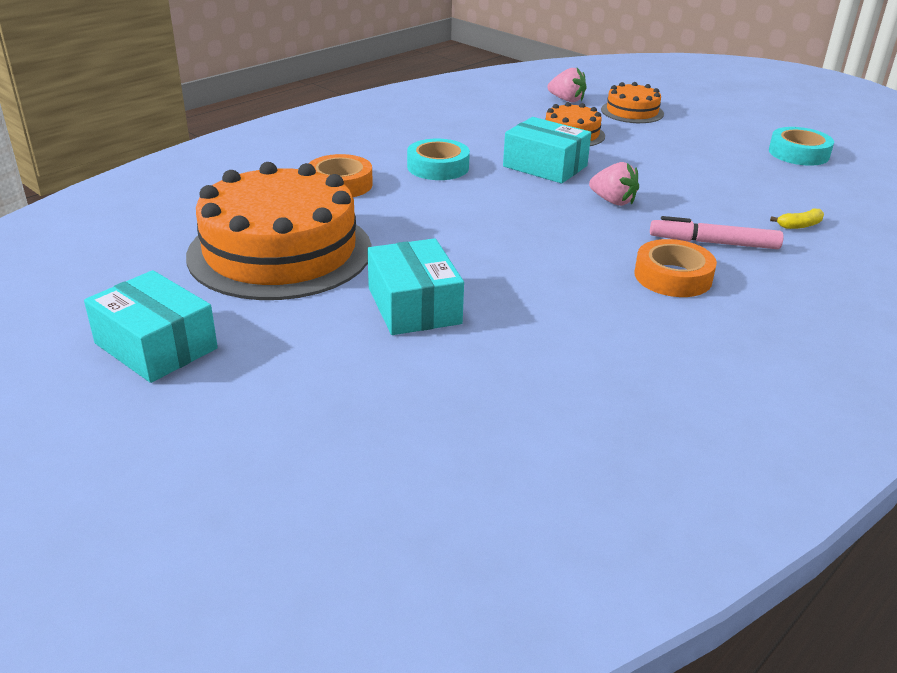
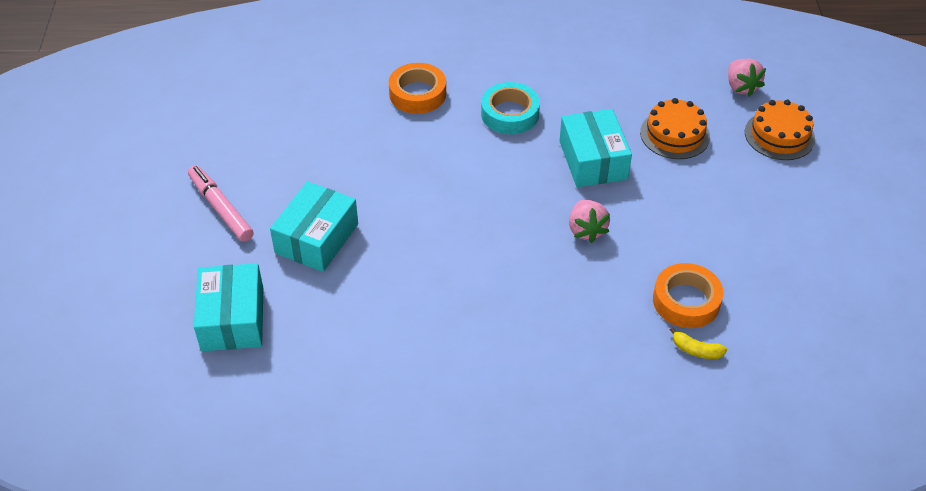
camera: 45 degrees right, 15 degrees up
turquoise box [84,270,218,383] -> turquoise box moved to [194,263,263,351]
orange cake [186,162,372,300] -> none
orange tape [634,239,717,297] -> orange tape moved to [653,263,723,328]
pink marker [650,216,784,249] -> pink marker moved to [188,165,254,242]
turquoise tape [769,127,834,166] -> none

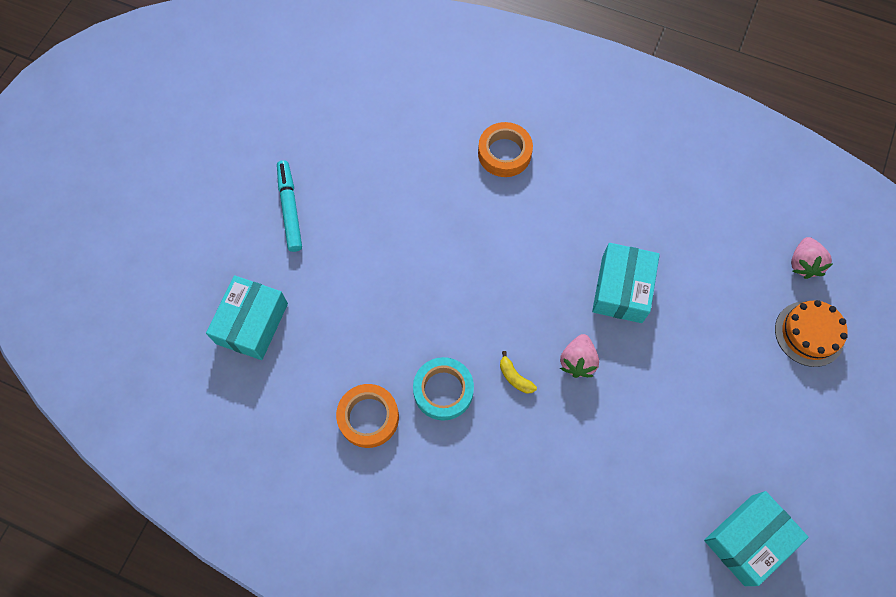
camera: 25 degrees right, 20 degrees up
pink marker [188,165,254,242] -> turquoise marker [277,160,302,252]
turquoise box [270,181,358,272] -> turquoise box moved to [704,491,809,586]
turquoise tape [481,82,540,134] -> turquoise tape moved to [413,357,474,421]
orange cake [640,98,710,159] -> none
orange tape [653,263,723,328] -> orange tape moved to [336,384,399,448]
yellow banana [670,327,727,359] -> yellow banana moved to [500,351,537,394]

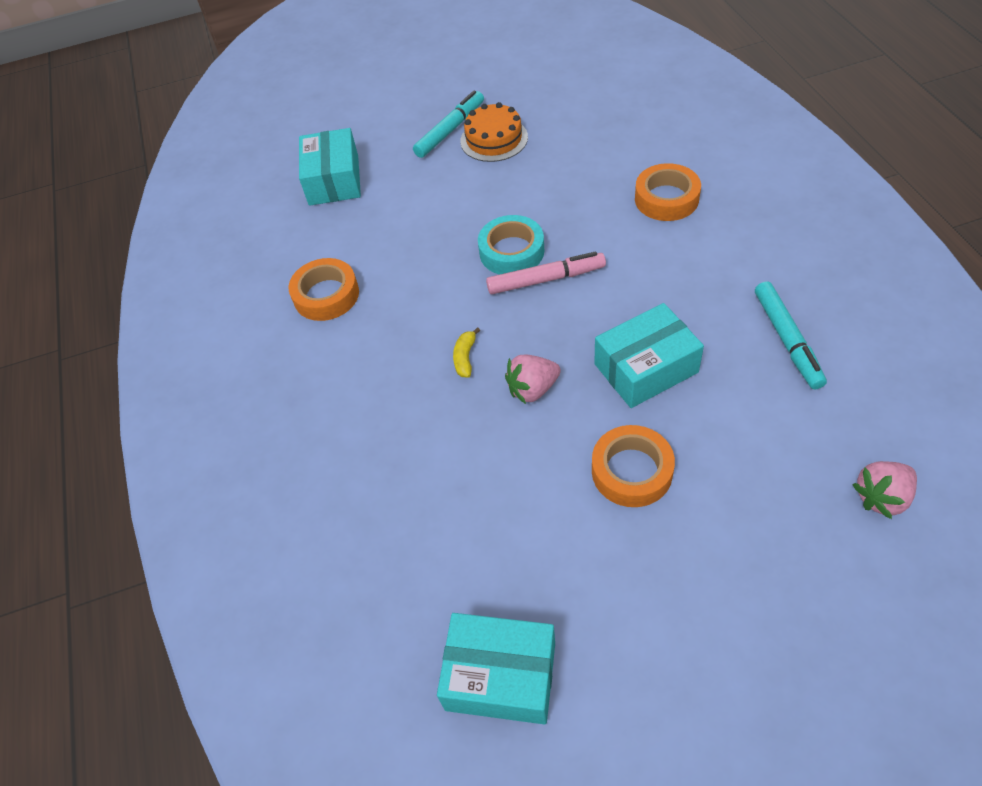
camera: 55 degrees right, 15 degrees down
turquoise box [206,275,288,360] -> turquoise box turned 75 degrees counterclockwise [299,128,361,206]
turquoise tape [413,357,474,421] -> turquoise tape moved to [478,215,544,275]
orange cake [775,300,848,367] -> orange cake moved to [460,102,528,162]
none -> pink marker [486,252,606,294]
none -> orange tape [592,425,675,507]
none -> turquoise marker [755,281,827,389]

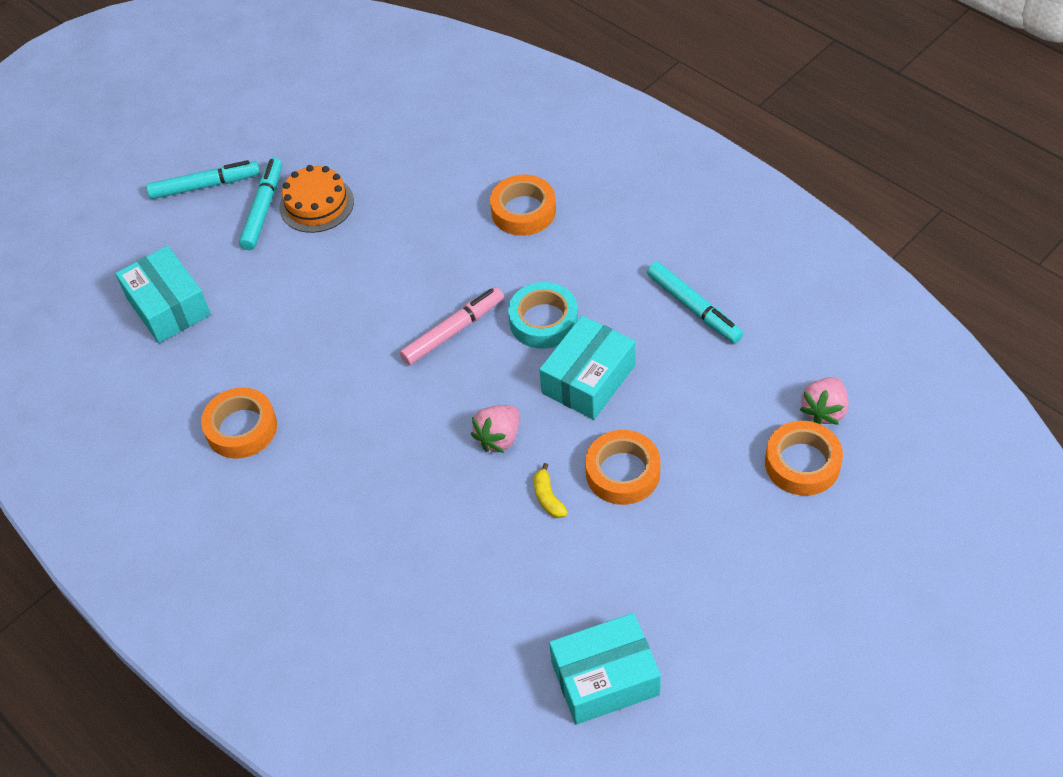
camera: 30 degrees left, 0 degrees up
yellow banana [453,327,480,378] -> yellow banana moved to [534,463,568,518]
turquoise tape [478,215,544,275] -> turquoise tape moved to [508,282,578,349]
none -> turquoise marker [146,160,260,199]
none -> orange tape [765,421,843,496]

